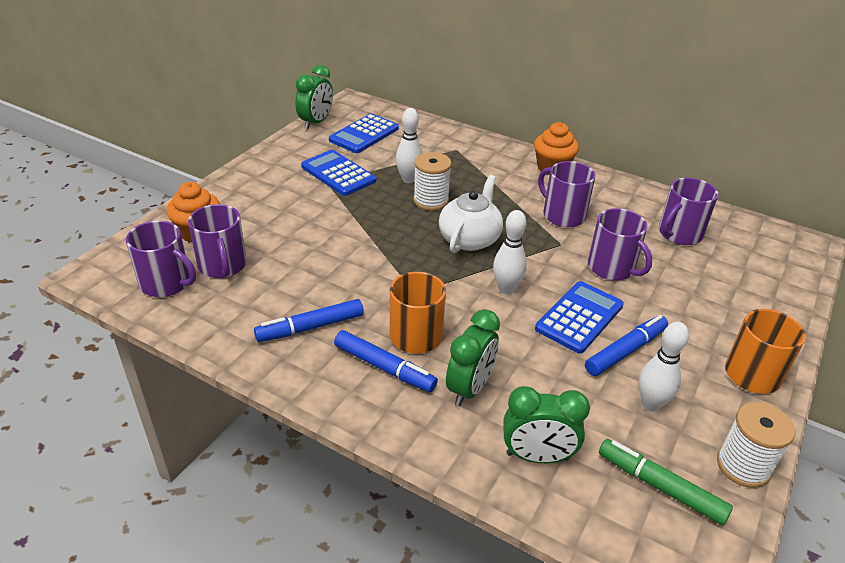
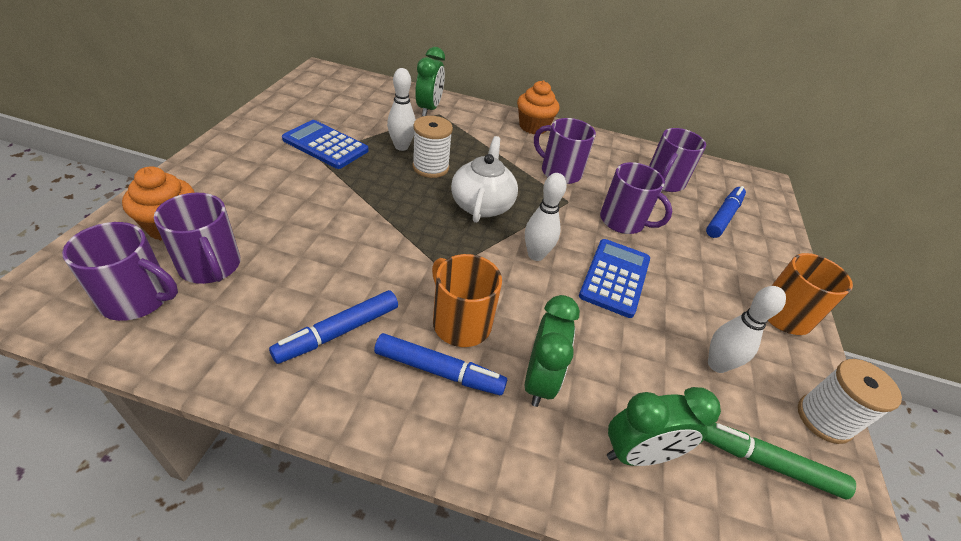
camera: 20 degrees left, 5 degrees up
green clock [295,65,333,129] -> green clock moved to [415,47,445,116]
blue calculator [329,114,399,153] -> none
blue marker [585,315,668,376] -> blue marker moved to [706,186,746,238]

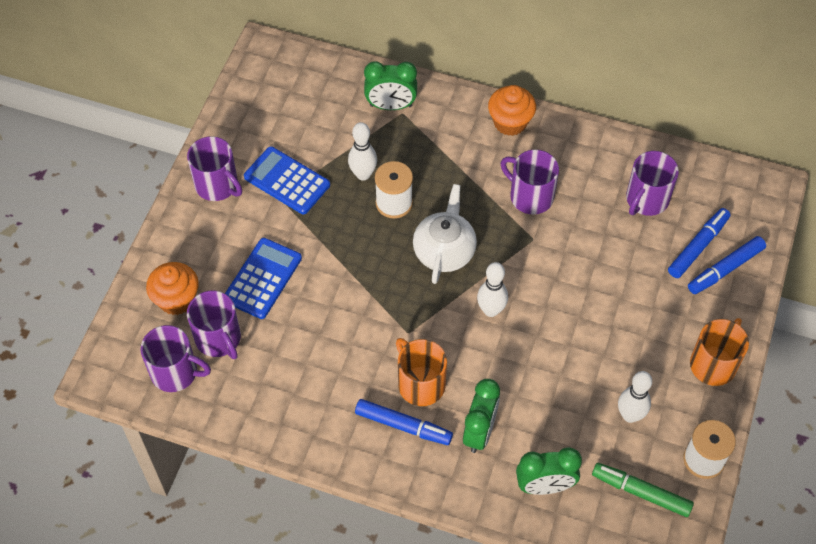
camera: 10 degrees right, 15 degrees up
blue marker [269,290,398,364] -> blue marker moved to [688,236,766,294]
green clock [415,47,445,116] -> green clock turned 75 degrees clockwise [364,61,417,110]
blue calculator [579,239,650,318] -> blue calculator moved to [225,238,302,319]
purple mug [600,162,672,234] -> purple mug moved to [187,136,242,201]

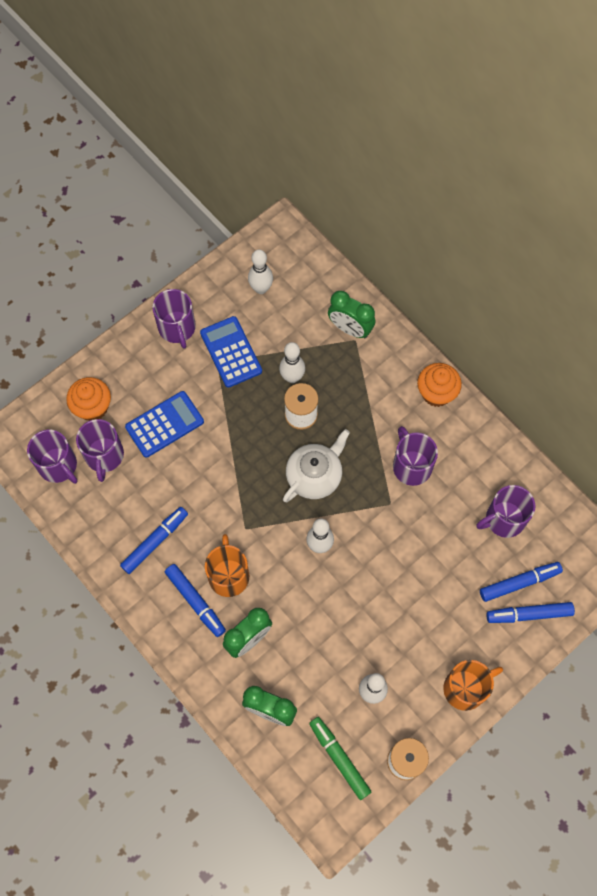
camera: 30 degrees right, 10 degrees up
none -> blue marker [120,507,188,574]
none -> white bowling pin [248,249,273,294]

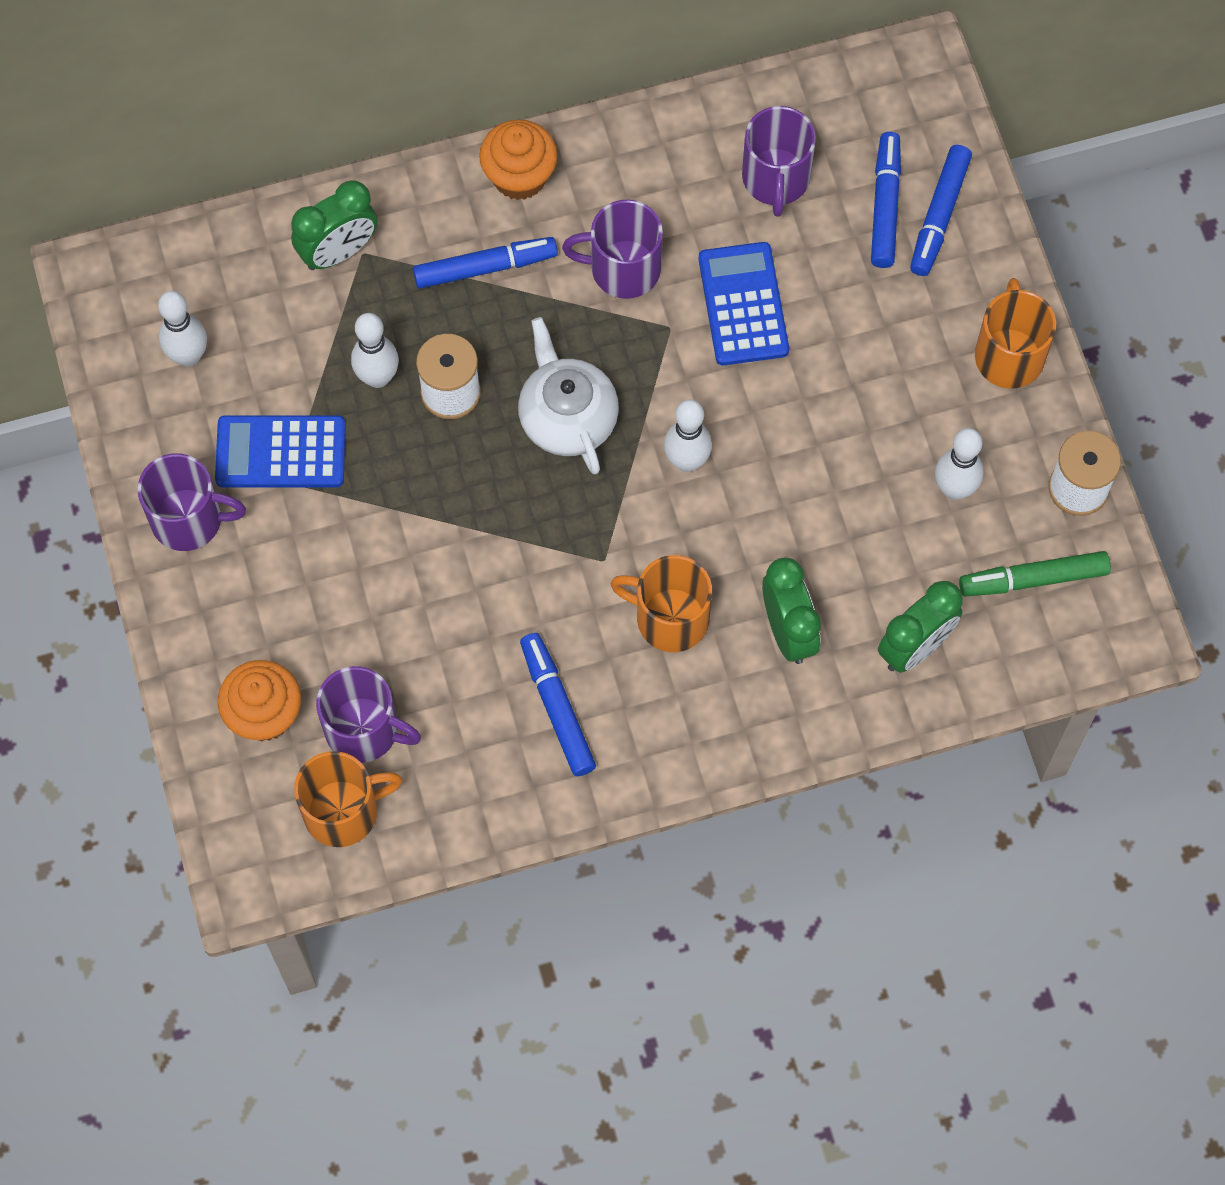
camera: 65 degrees left, 0 degrees up
purple mug [27,430,77,484] -> orange mug [294,751,402,847]
blue calculator [125,391,204,458] -> blue calculator moved to [699,242,789,365]
blue marker [165,564,226,637] -> blue marker moved to [413,237,558,289]

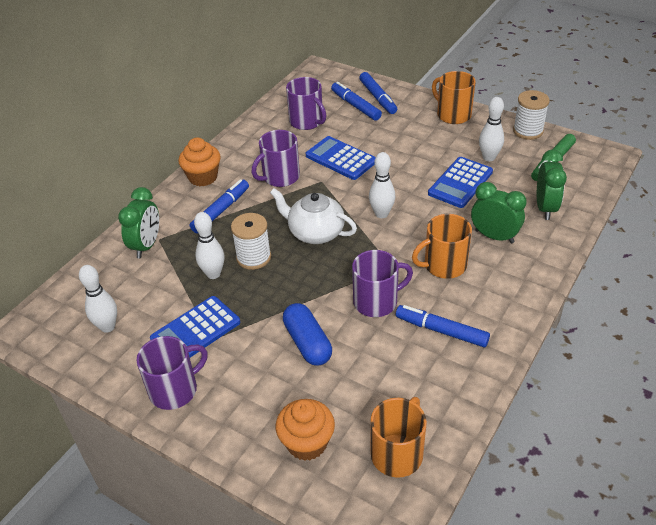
camera: 40 degrees left, 25 degrees down
purple mug [316,666,421,763] -> purple mug moved to [352,250,413,317]
none -> blue capsule [283,303,332,365]
none -> blue calculator [428,157,493,208]

